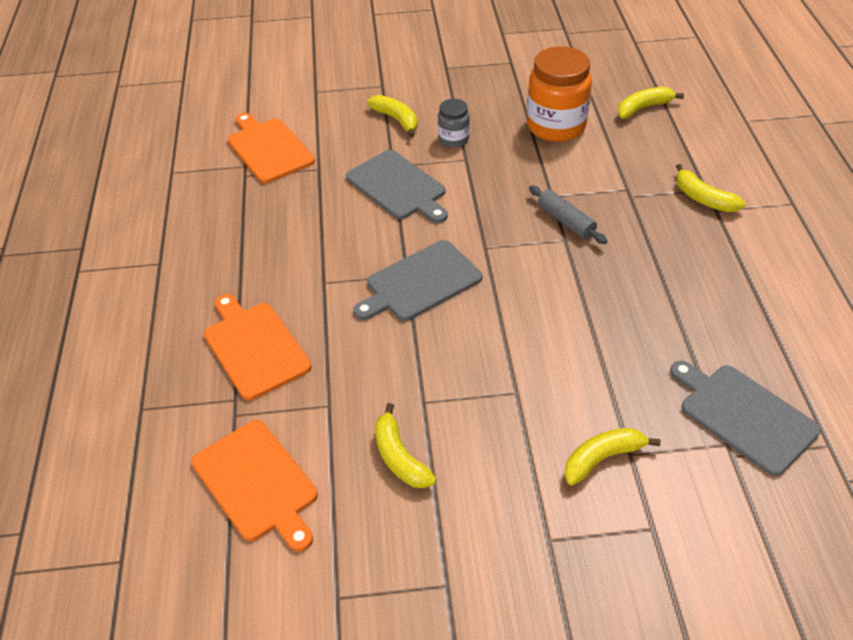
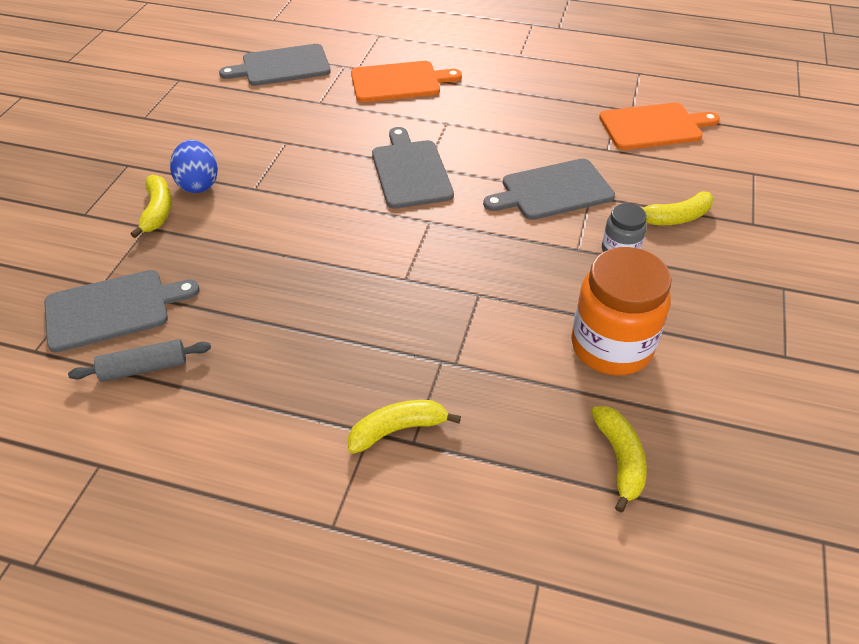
camera: 110 degrees right, 0 degrees up
orange cutting board [191,420,318,552] -> grey cutting board [219,44,331,86]
yellow banana [375,403,437,488] -> none
grey rolling pin [529,185,607,244] -> grey rolling pin moved to [68,339,211,382]
none -> blue egg [170,140,218,193]

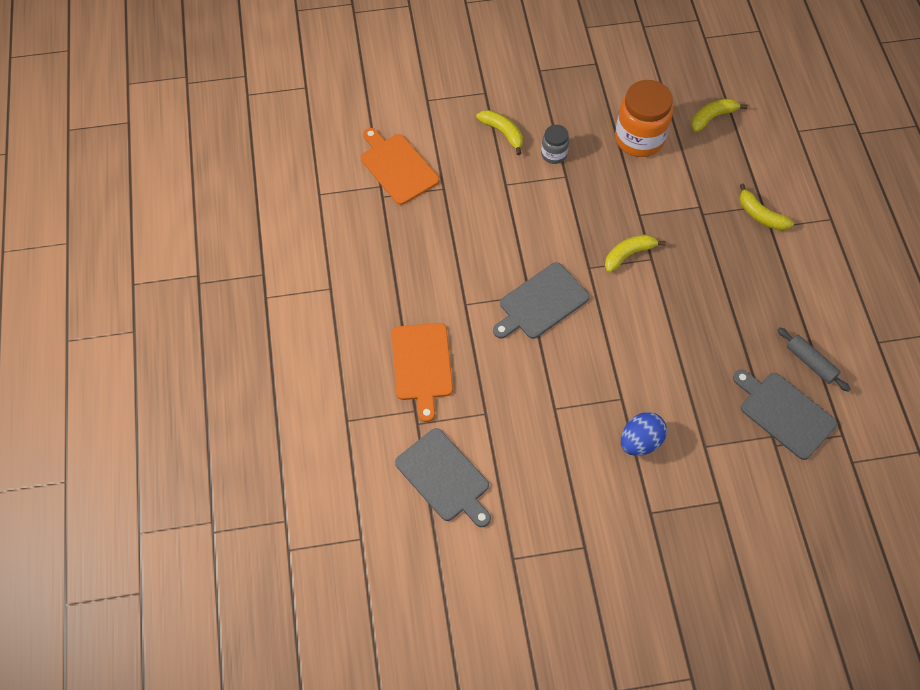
camera: 115 degrees left, 15 degrees up
yellow banana [131,175,172,238] -> yellow banana moved to [605,234,666,273]
orange cutting board [351,61,462,102] -> orange cutting board turned 150 degrees counterclockwise [392,323,453,422]
grey cutting board [483,159,615,220] -> none

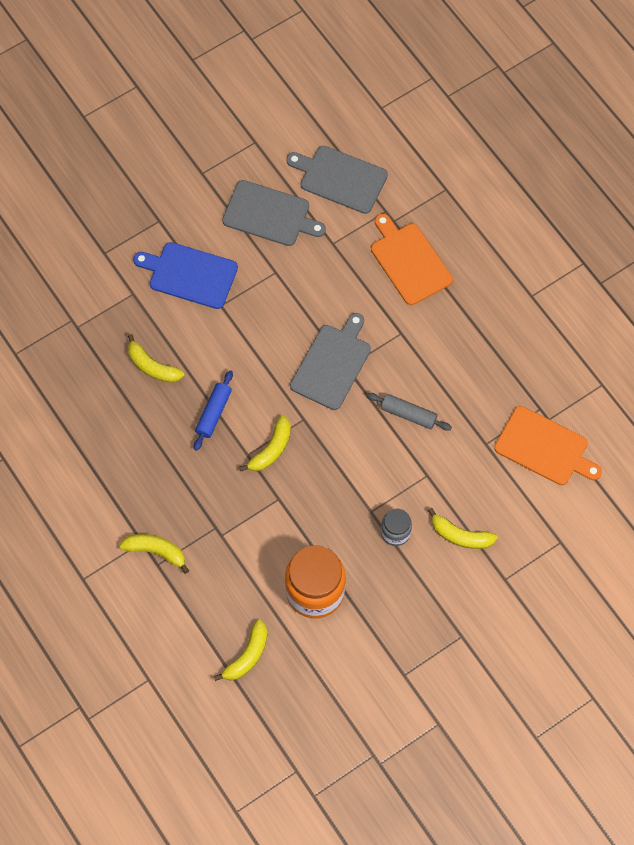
camera: 155 degrees right, 5 degrees up
blue egg [621,412,667,456] -> blue cutting board [133,242,238,309]
grey cutting board [733,370,837,460] -> grey cutting board moved to [222,180,326,246]
grey rolling pin [777,327,850,392] -> grey rolling pin moved to [367,393,452,431]
none -> yellow banana [128,334,184,383]
none -> blue rolling pin [194,370,233,451]

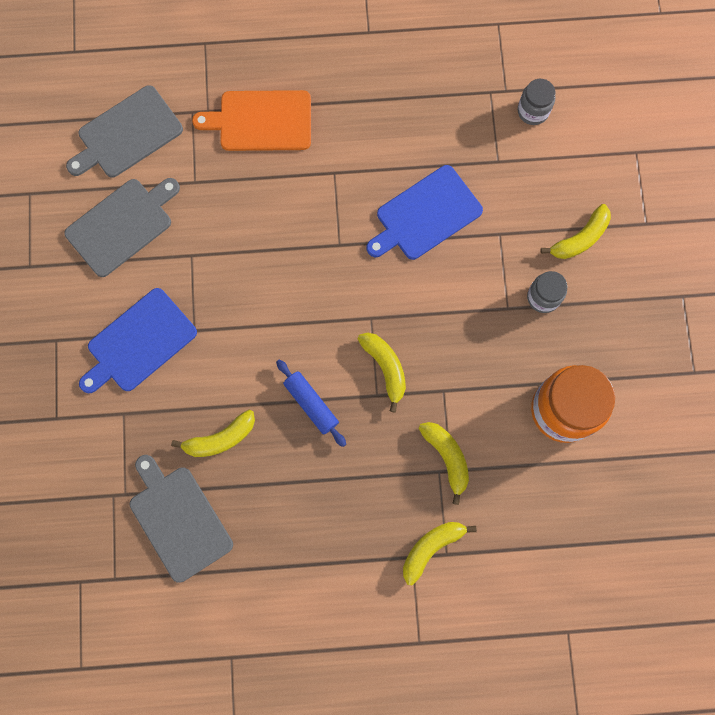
camera: 60 degrees left, 10 degrees up
yellow banana [214,620,268,681] -> yellow banana moved to [418,422,469,505]
grey cutting board [290,313,371,410] -> grey cutting board moved to [130,455,233,583]
grey rolling pin [367,393,452,431] -> blue cutting board [367,165,483,260]
orange cutting board [494,406,602,485] -> grey jar [518,79,556,125]

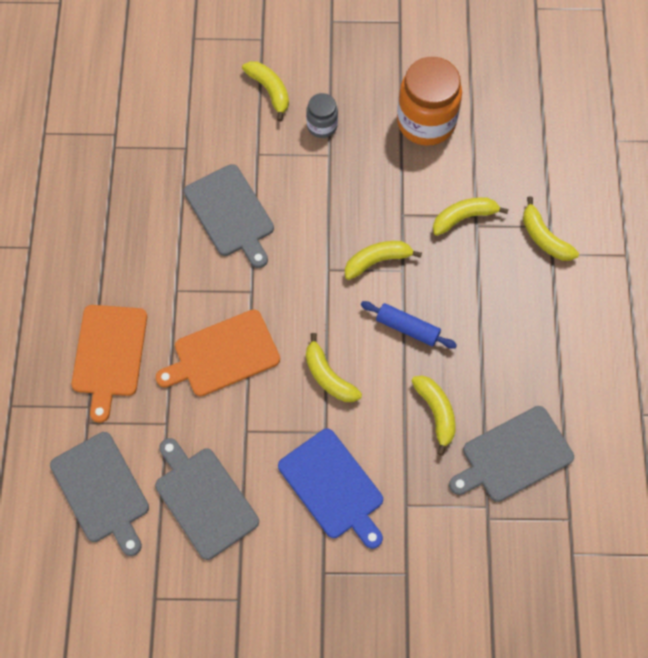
camera: 85 degrees left, 10 degrees down
blue rolling pin [276,359,346,447] -> blue rolling pin turned 60 degrees clockwise [361,301,457,349]
blue cutting board [367,165,483,260] -> grey cutting board [184,164,274,268]
grey jar [518,79,556,125] -> none
none -> orange cutting board [156,309,280,396]
none -> yellow banana [306,333,362,402]

